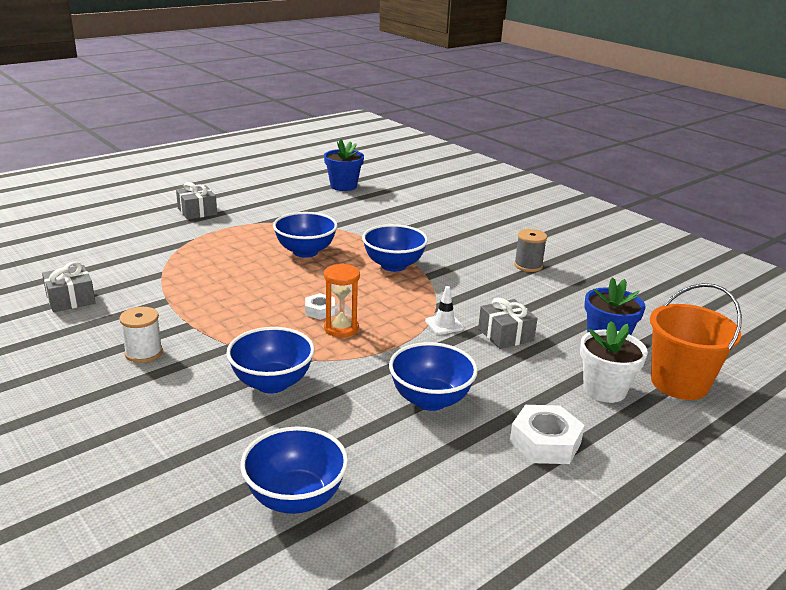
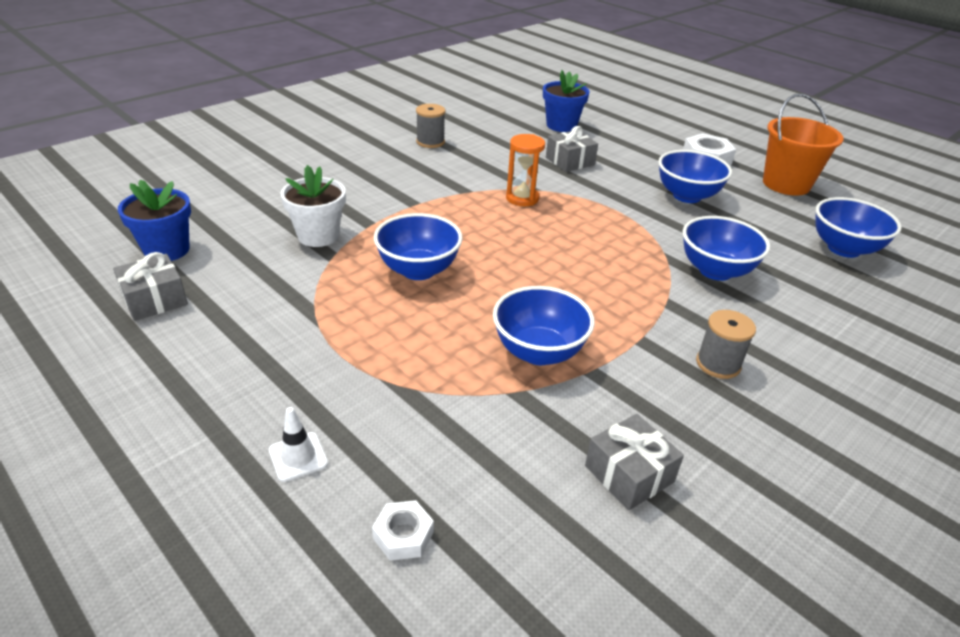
camera: 95 degrees left, 10 degrees up
white spool [119,307,163,363] -> grey spool [696,310,756,379]
grey gift [176,182,217,220] -> grey gift moved to [113,252,188,321]
white nut [305,293,335,320] -> white nut moved to [372,500,434,561]
orange hourglass [324,264,360,338] -> orange hourglass moved to [506,134,545,206]
blue bowl [362,224,428,272] -> blue bowl moved to [493,286,595,365]
white traffic cone [425,286,464,335] -> white traffic cone moved to [269,407,328,482]
white flower pot [580,321,648,403] -> white flower pot moved to [280,165,346,247]
orange bucket [650,283,742,400] -> orange bucket moved to [763,94,844,196]

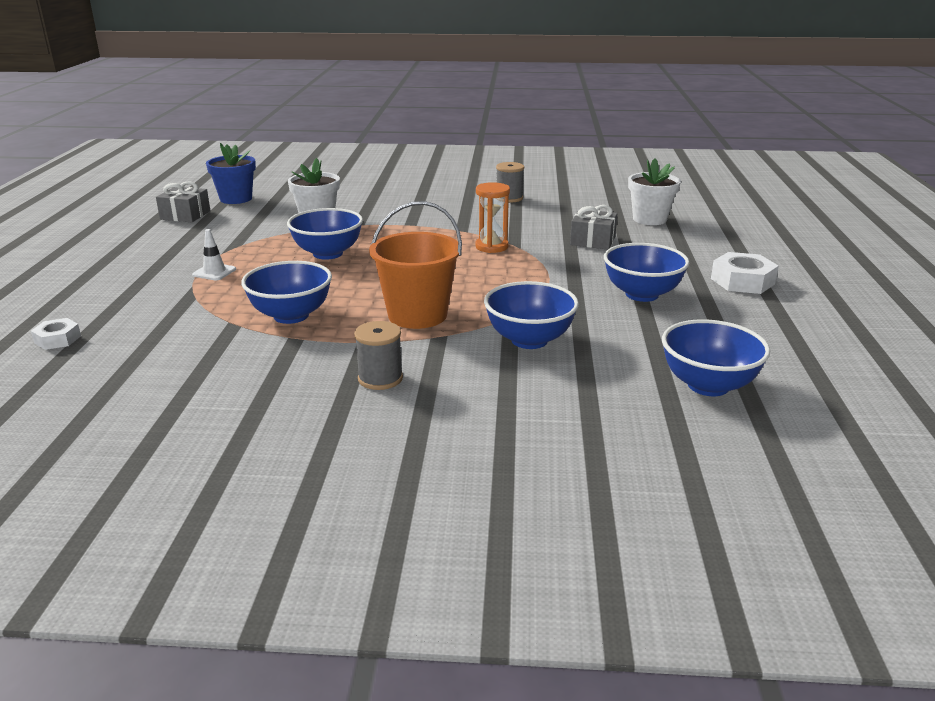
camera: 50 degrees right, 10 degrees down
white traffic cone [269,407,328,482] -> white traffic cone moved to [192,229,236,280]
blue flower pot [543,70,590,132] -> white flower pot [628,158,681,225]
grey gift [585,414,684,510] -> none
orange bucket [763,94,844,196] -> orange bucket moved to [369,201,462,329]

